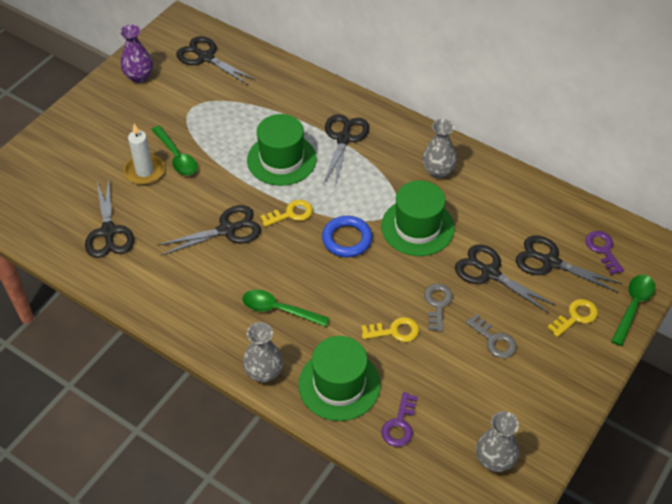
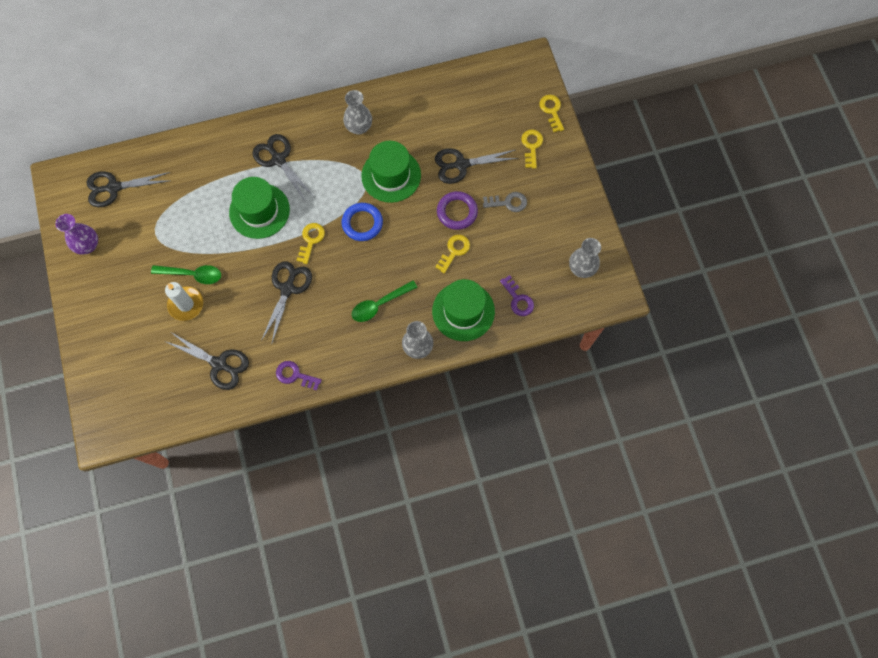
camera: 50 degrees left, 20 degrees up
grey key [424,284,453,332] -> purple ring [437,191,478,230]
black scissors [516,235,623,293] -> none
purple key [585,231,624,275] -> purple key moved to [276,361,322,391]
green spoon [611,274,655,346] -> yellow key [539,95,564,132]

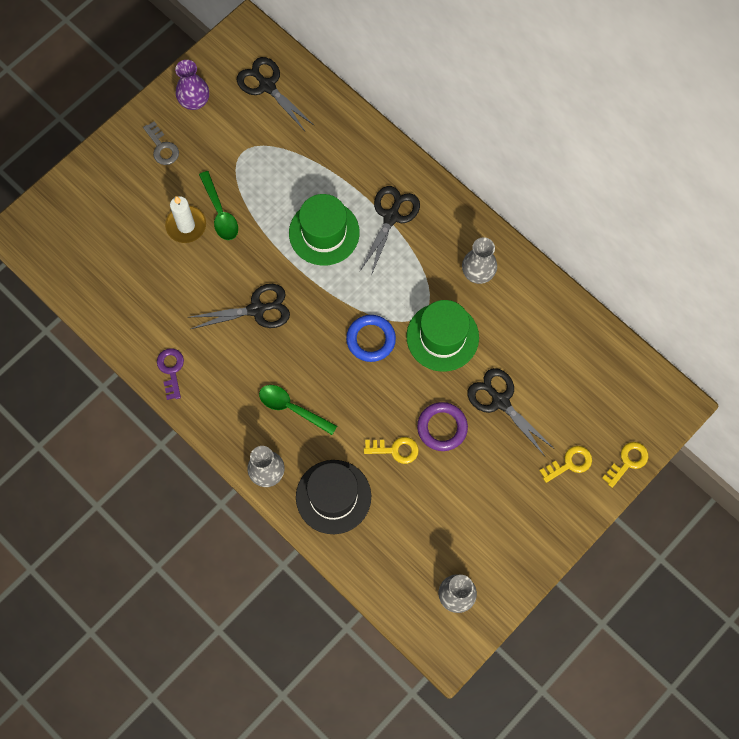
camera: 60 degrees right, 0 degrees up
black scissors [167,332,249,390] -> none
yellow key [296,223,325,264] -> none
green hat [432,279,495,341] -> black hat [296,460,371,534]
grey key [483,192,527,212] -> grey key moved to [143,121,179,165]
purple key [500,275,534,316] -> none

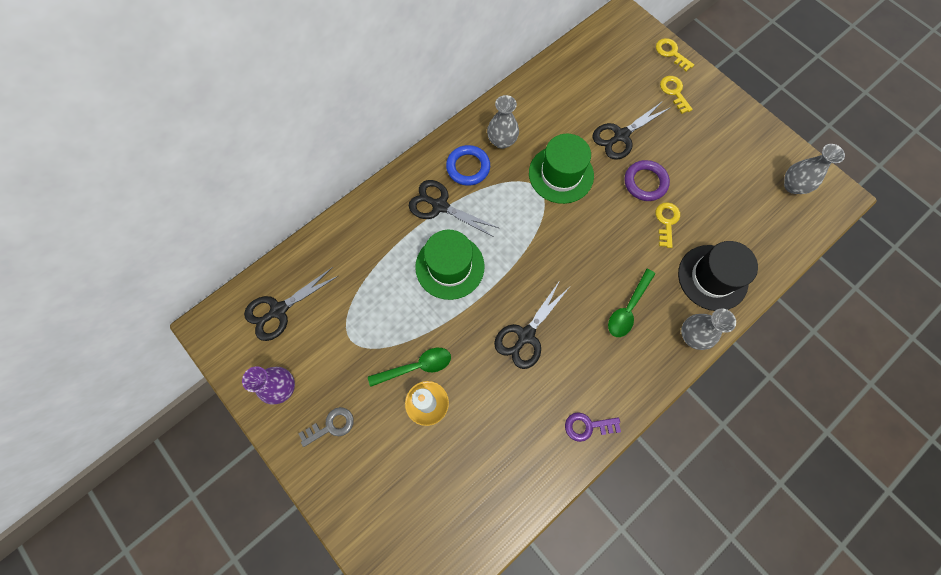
camera: 85 degrees left, 0 degrees up
black scissors [190,284,290,329] -> black scissors turned 135 degrees counterclockwise [494,282,569,369]
blue ring [346,315,396,362] -> blue ring moved to [446,145,490,186]

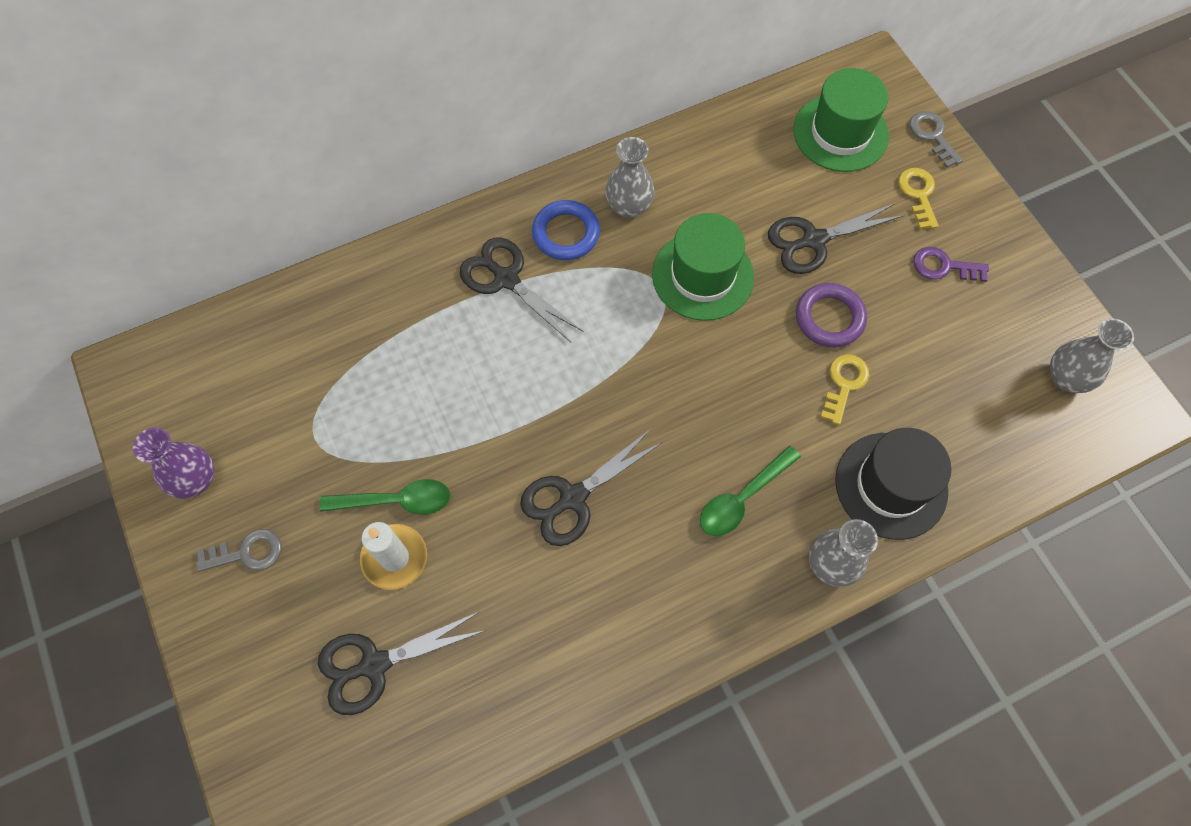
camera: 15 degrees right, 5 degrees down
black scissors [244,267,338,341] -> black scissors moved to [318,612,486,715]
green hat [415,230,485,300] -> green hat moved to [793,68,889,172]
purple key [565,412,621,442] -> purple key moved to [913,247,989,282]
yellow key [656,38,694,72] -> grey key [910,111,963,168]

